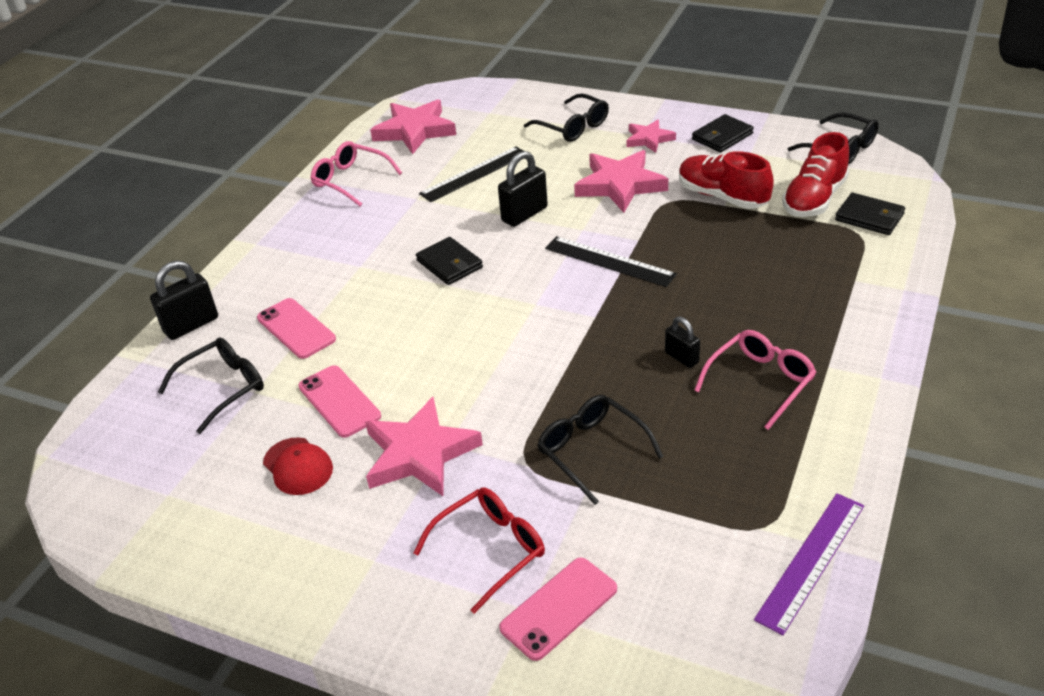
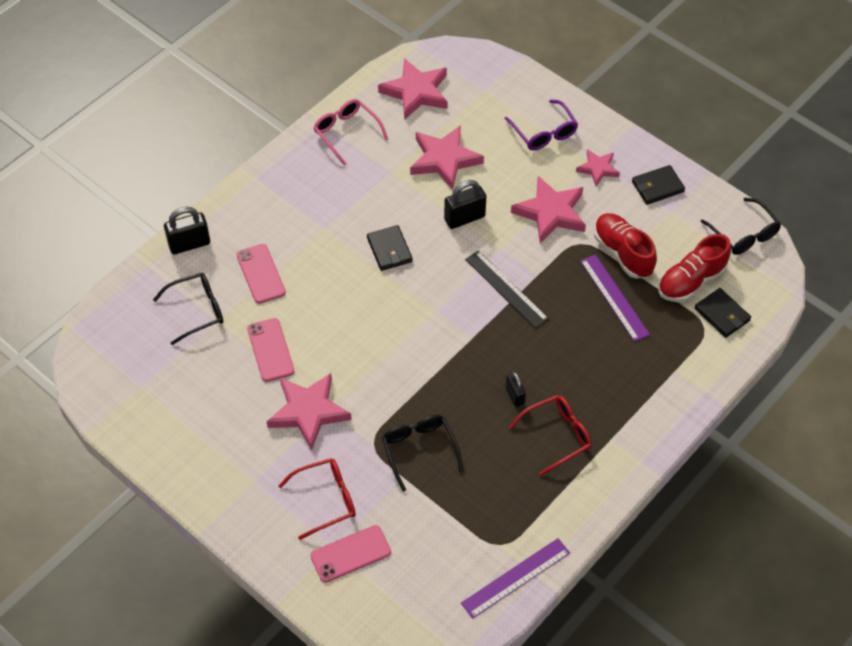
camera: 15 degrees right, 15 degrees up
red cap [263,437,333,495] -> none
black ruler [419,146,523,202] -> pink star [410,125,484,190]
black glasses [524,93,609,142] -> purple glasses [505,100,578,150]
pink glasses [694,330,816,430] -> red glasses [509,395,592,476]
none -> purple ruler [580,254,650,342]

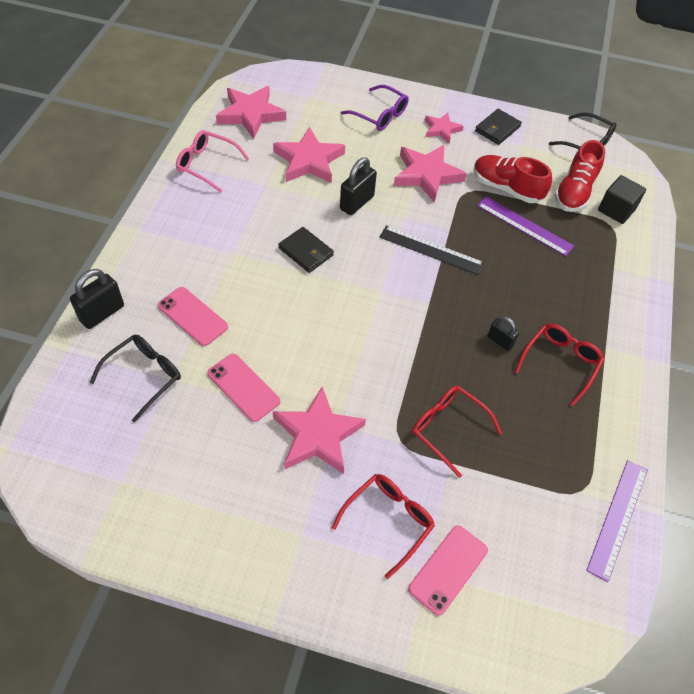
camera: 30 degrees left, 0 degrees up
black glasses [382,415,463,492] -> red glasses [412,386,502,478]
black wallet [695,288,751,338] -> black cube [598,175,646,224]

